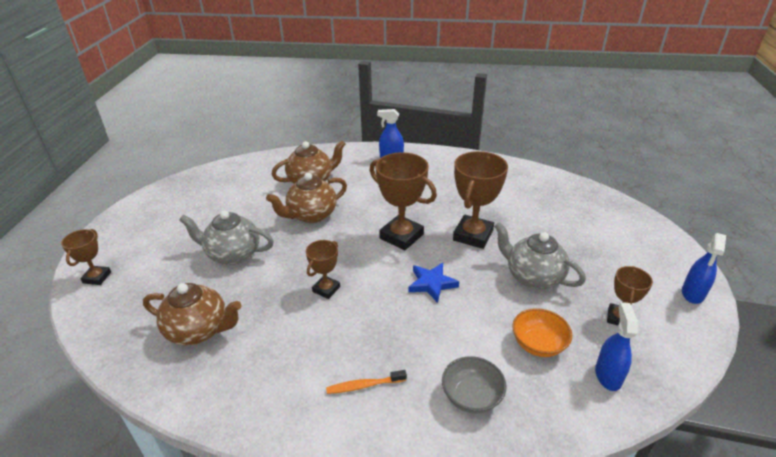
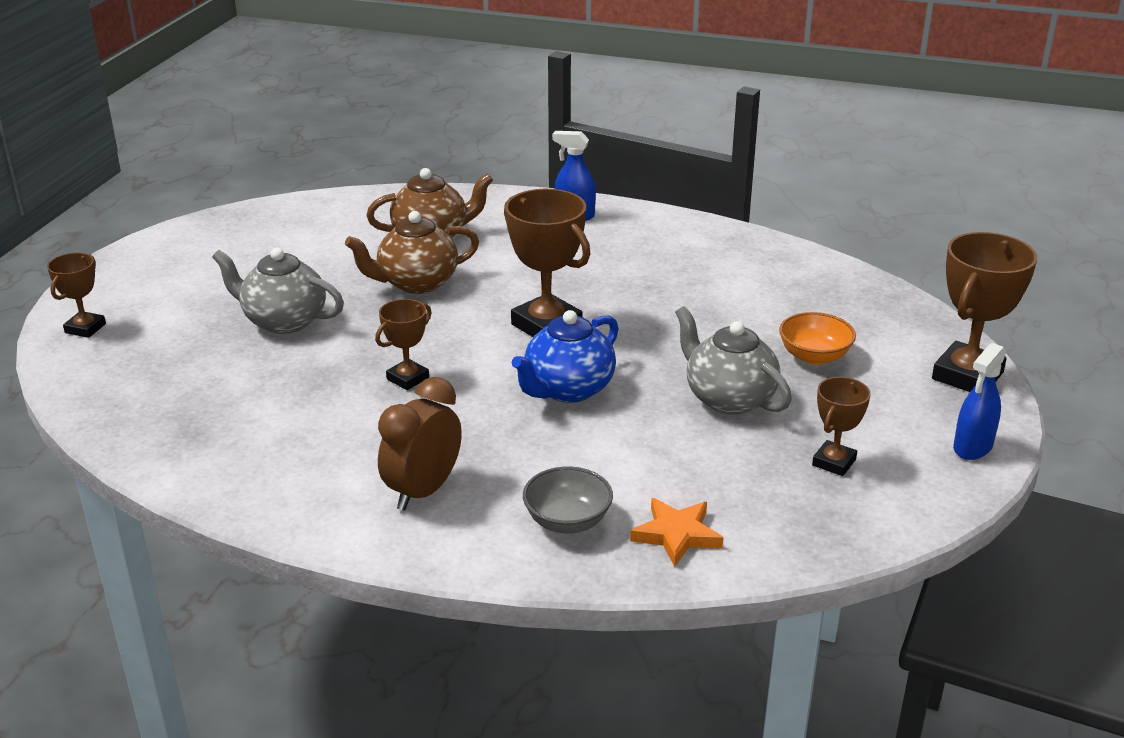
camera: 10 degrees right, 5 degrees down
brown teapot [143,283,241,345] -> none
orange toothbrush [326,370,407,394] -> brown clock [378,377,462,511]
blue star [408,263,459,303] -> blue teapot [512,310,618,403]
brown trophy [453,151,508,249] -> brown trophy moved to [932,232,1037,392]
orange bowl [512,308,572,357] -> orange bowl moved to [779,312,856,365]
blue spray bottle [595,302,638,391] -> none
none -> orange star [630,498,724,567]

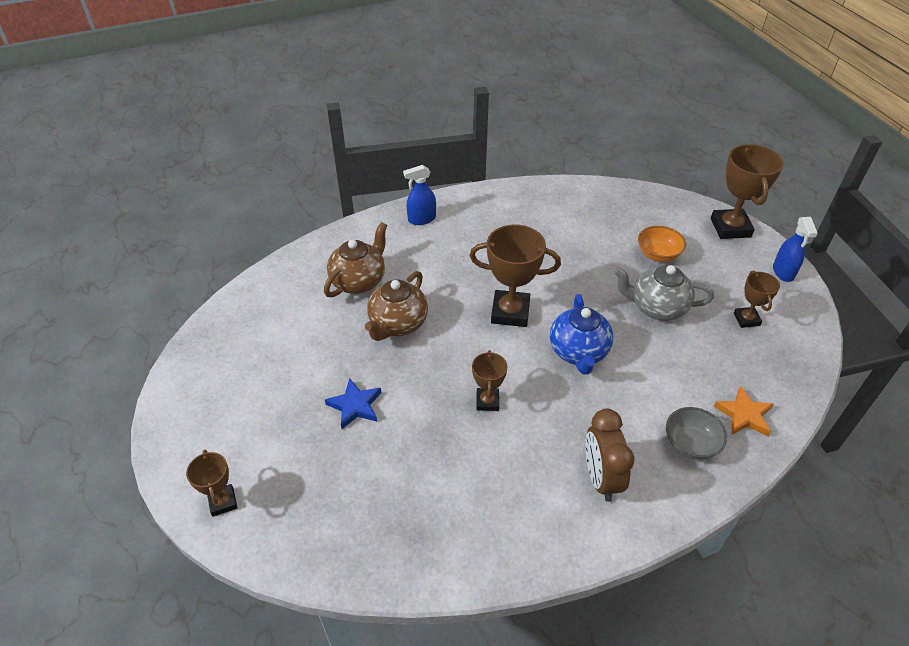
camera: 40 degrees left, 15 degrees up
grey teapot [212,248,344,334] -> blue star [325,378,381,429]

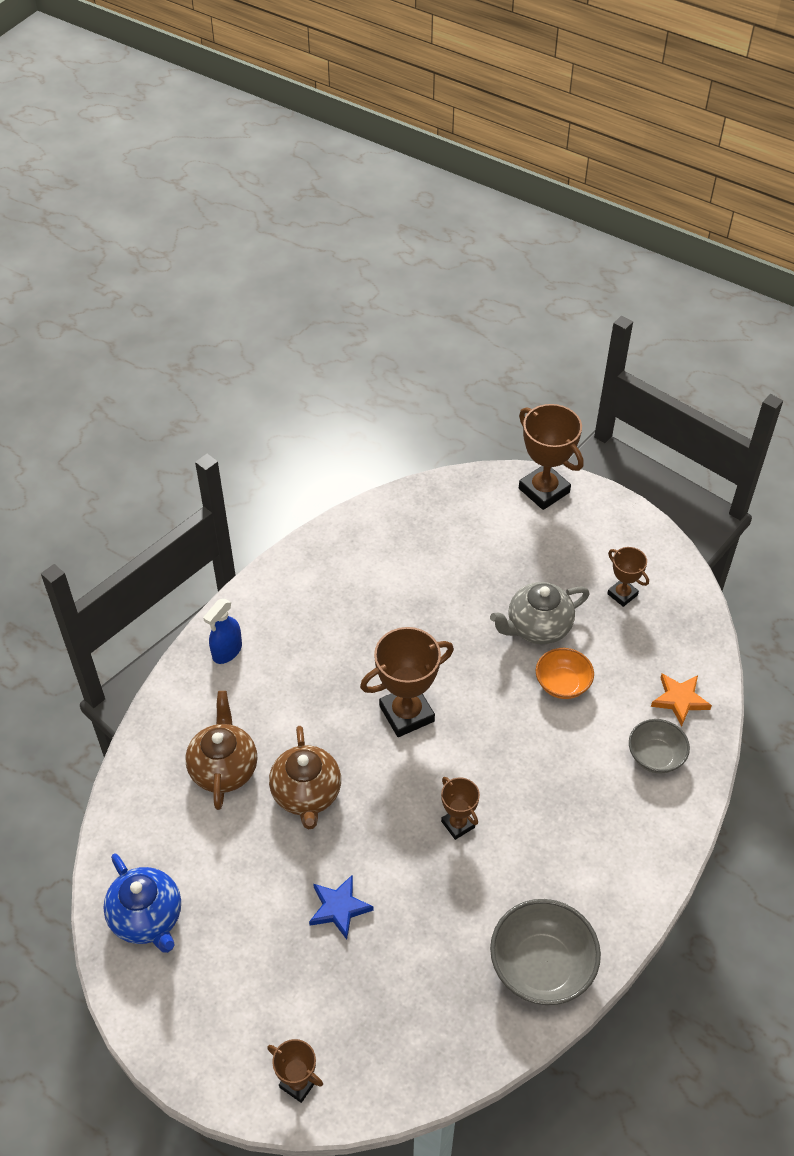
camera: 35 degrees left, 5 degrees up
blue teapot [550,294,613,375] -> blue teapot moved to [103,854,181,953]
brown clock [585,409,634,502] -> none
orange bowl [638,226,686,262] -> orange bowl moved to [536,648,594,699]
blue spray bottle [773,217,818,282] -> none
none -> grey bowl [490,899,601,1005]

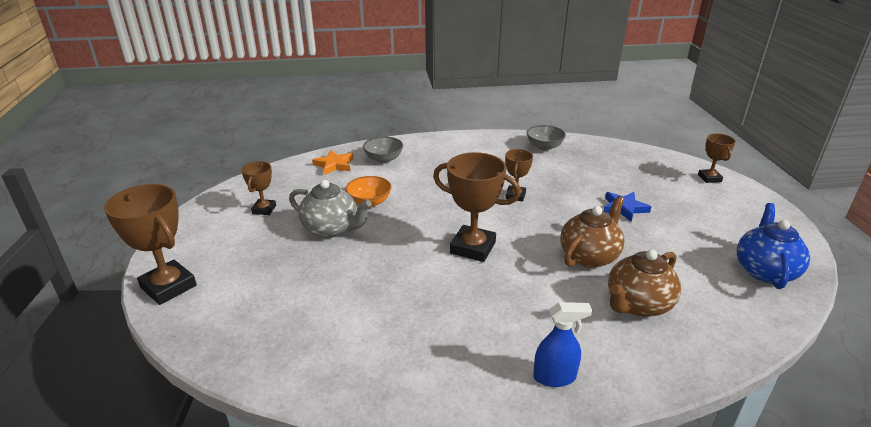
camera: 130 degrees left, 20 degrees down
grey bowl [490,899,601,1005] -> grey bowl [526,125,566,151], size x0.62
brown trophy [519,404,584,510] -> brown trophy turned 60 degrees counterclockwise [104,184,197,305]

